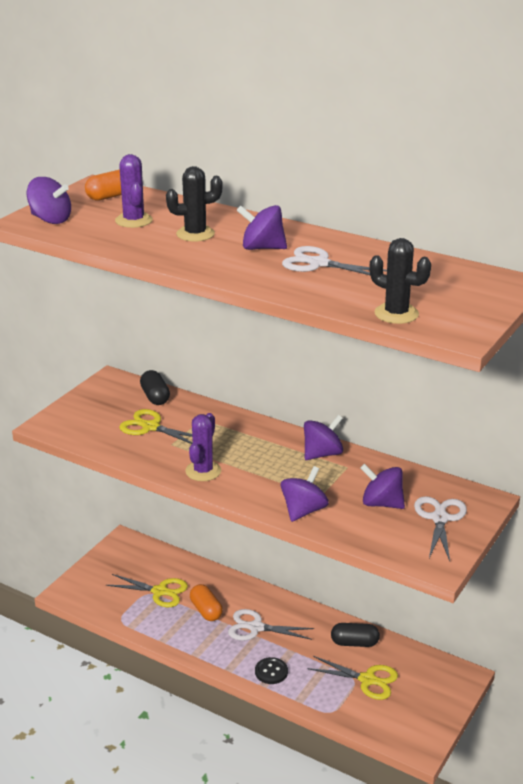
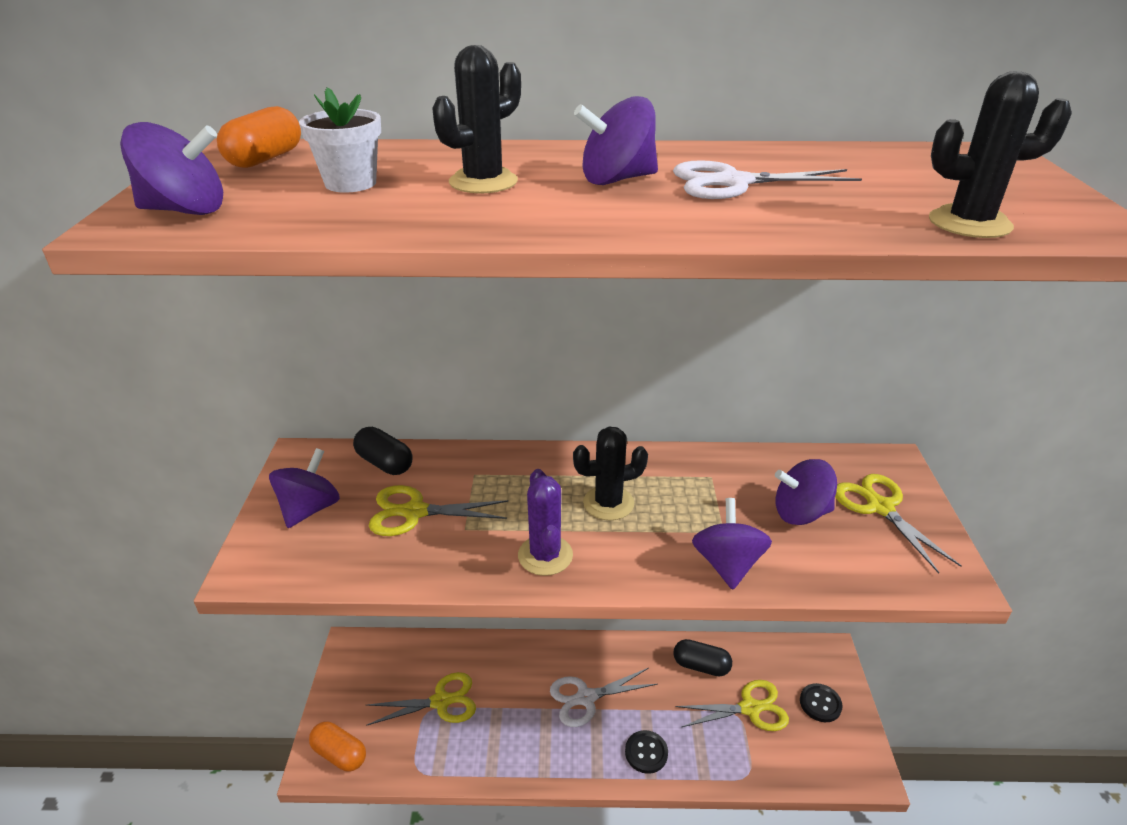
camera: 30 degrees left, 5 degrees up
purple cactus [115,154,153,228] -> white flower pot [299,87,381,193]
orange capsule [190,584,223,621] -> orange capsule moved to [309,721,366,771]
purple spinning top [304,415,343,460] -> purple spinning top moved to [269,448,340,528]
black capsule [331,623,380,647] -> black capsule turned 45 degrees clockwise [673,639,732,677]
white scissors [414,496,467,561] -> yellow scissors [835,474,962,574]
none -> black cactus [573,427,648,520]
none -> black button [800,683,843,722]

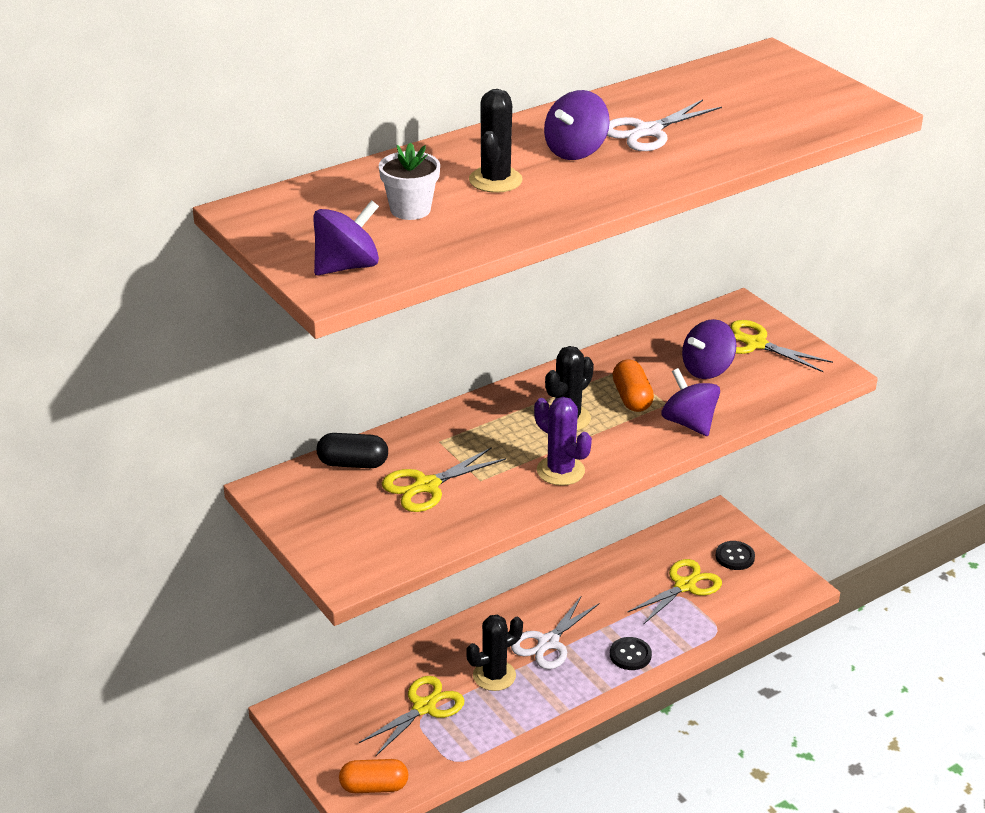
camera: 35 degrees left, 0 degrees up
orange capsule [217,106,301,168] -> orange capsule moved to [613,359,654,412]
purple spinning top [269,448,340,528] -> none
black capsule [673,639,732,677] -> none
black cactus [929,71,1072,238] -> black cactus moved to [466,615,523,691]

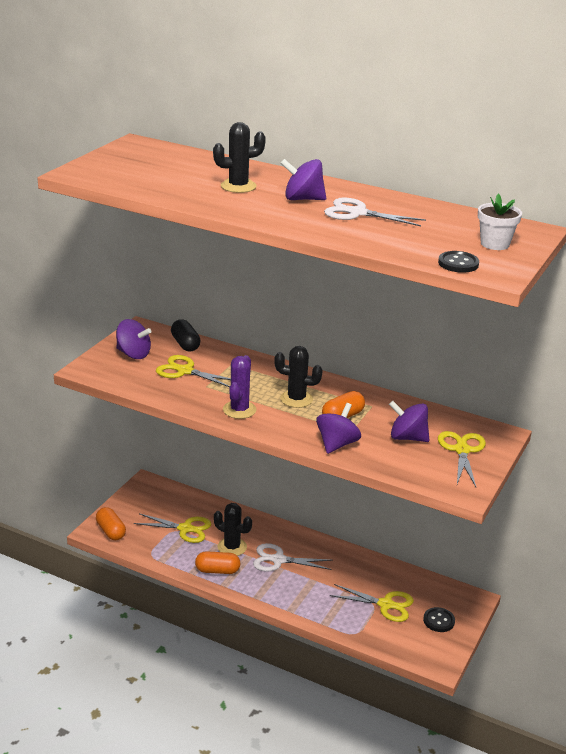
camera: 60 degrees right, 5 degrees down
purple spinning top [313,200,379,276] -> purple spinning top moved to [116,319,152,359]
white flower pot [379,142,440,220] -> white flower pot moved to [478,194,522,250]
black button [610,637,652,670] -> black button moved to [438,251,479,273]
none -> orange capsule [195,551,240,574]

